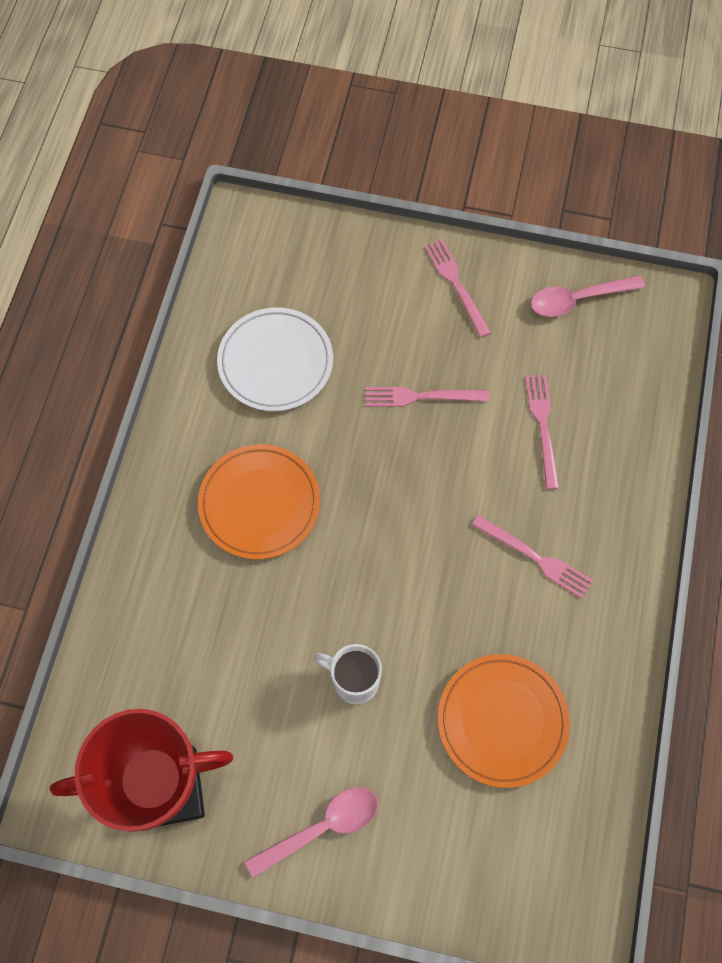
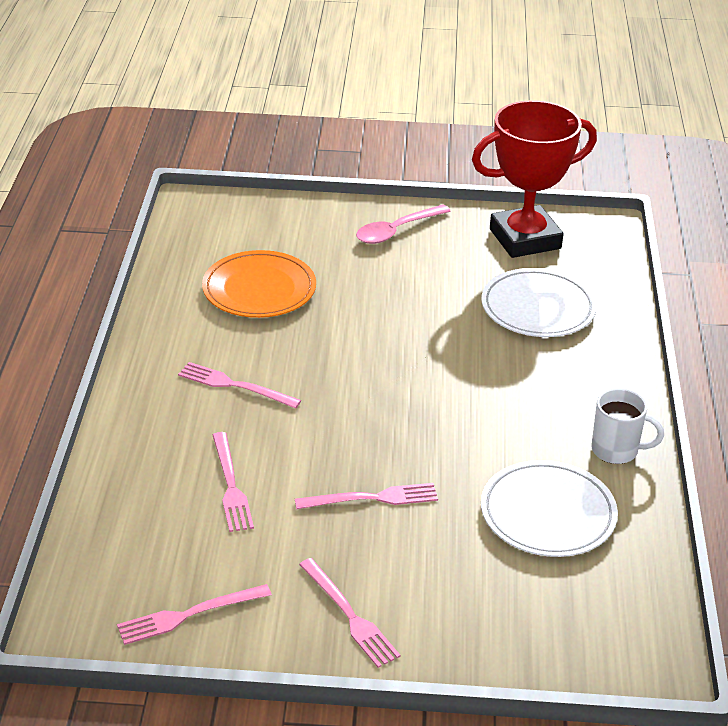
camera: 170 degrees right, 30 degrees down
orange plate [198,444,320,559] -> none
white mug [314,644,382,704] -> white mug moved to [591,388,664,464]
pink spoon [531,275,645,317] -> pink fork [117,584,272,645]
none -> white plate [481,268,597,337]

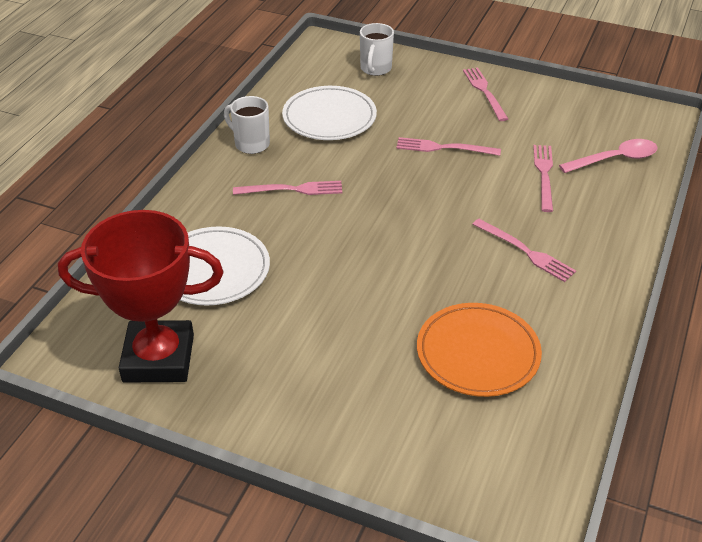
camera: 160 degrees left, 5 degrees up
pink fork [117,584,272,645] -> pink fork moved to [233,181,342,195]
pink spoon [356,204,450,244] -> pink spoon moved to [559,139,658,173]
none -> white mug [360,23,394,76]

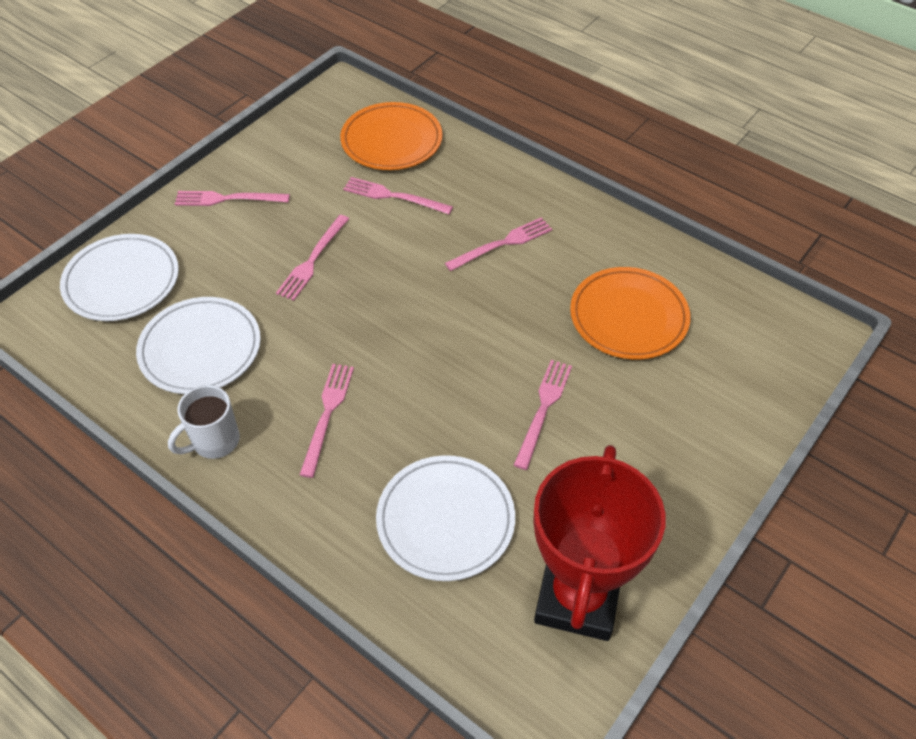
camera: 75 degrees left, 10 degrees up
white mug [360,23,394,76] -> white plate [60,234,179,321]
pink spoon [559,139,658,173] -> orange plate [340,102,443,170]
none -> pink fork [514,360,572,470]

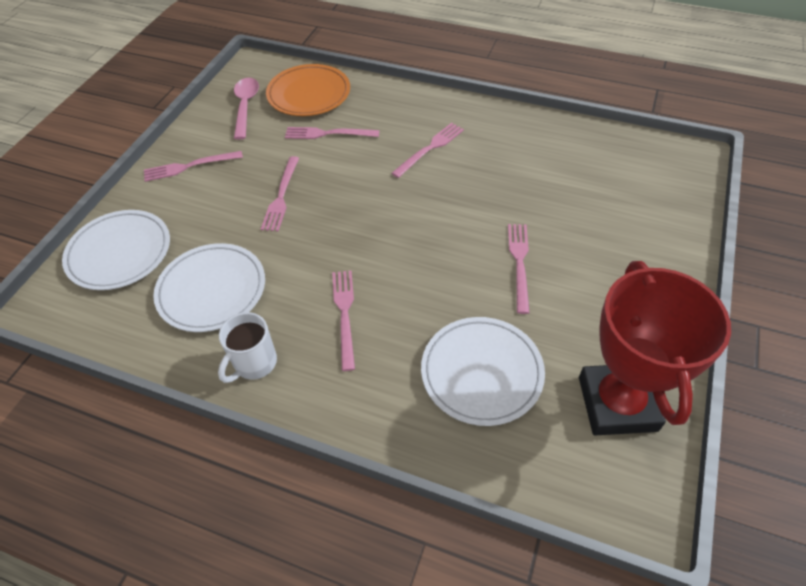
camera: 15 degrees left, 0 degrees up
orange plate [570,267,690,360] -> none
none -> pink spoon [234,78,259,140]

